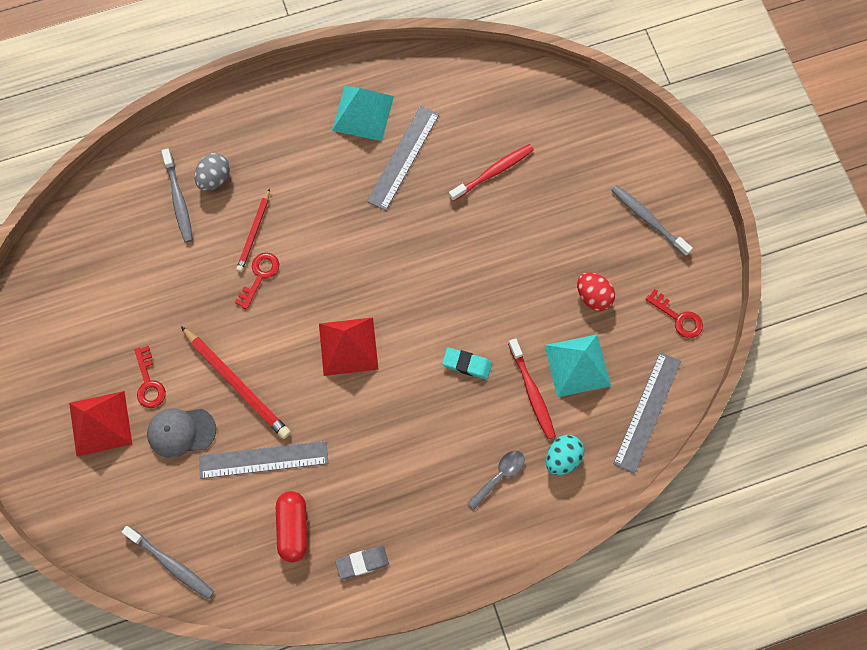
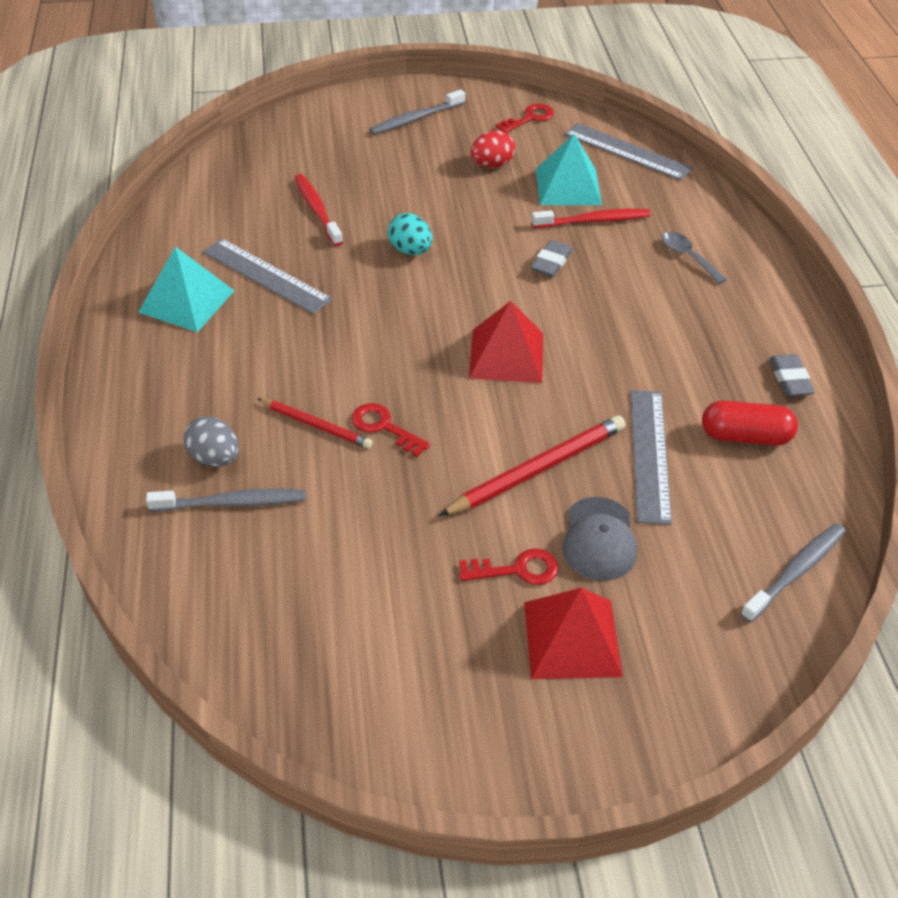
camera: 80 degrees left, 25 degrees down
turquoise eraser [442,347,492,379] -> grey eraser [530,240,573,277]
turquoise egg [546,435,584,476] -> turquoise egg moved to [388,213,432,255]

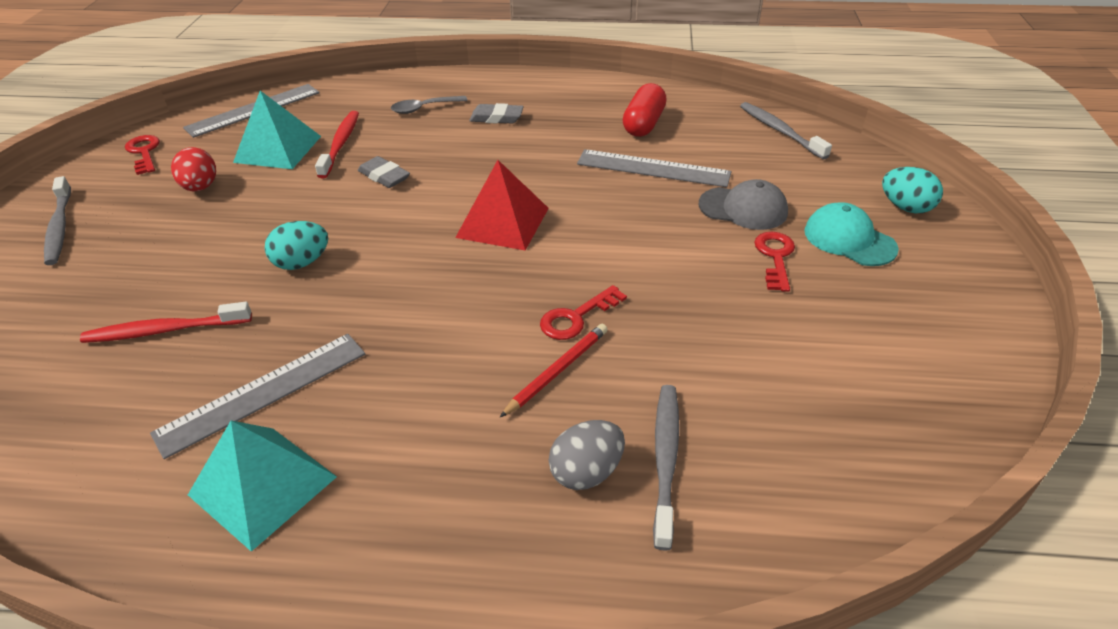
camera: 75 degrees left, 5 degrees down
red pencil [439,415,626,516] -> none
red pyramid [524,588,623,679] -> turquoise cap [804,202,899,266]
grey eraser [769,354,815,396] -> grey eraser moved to [469,103,524,124]
none -> turquoise egg [882,167,943,213]

